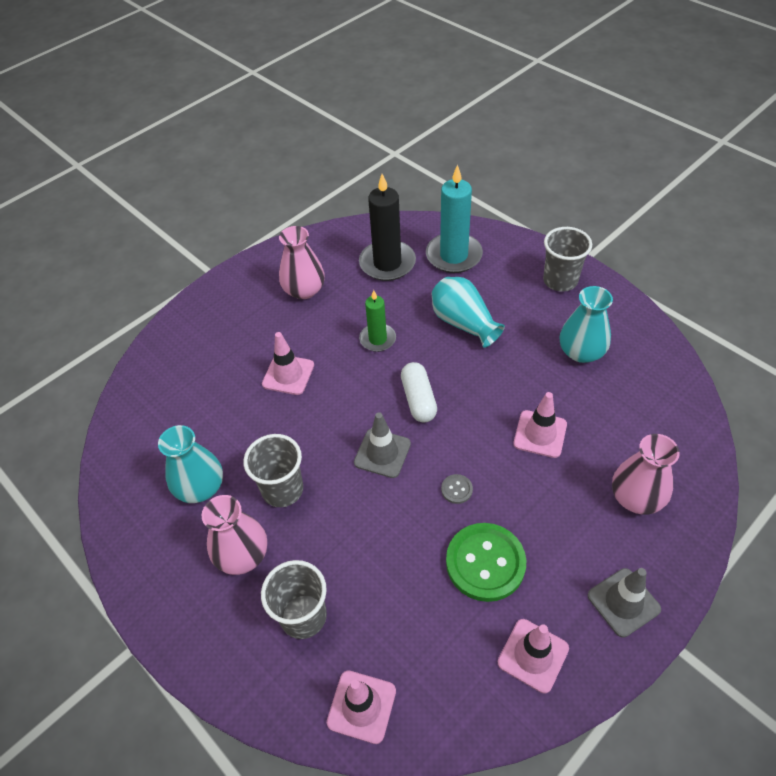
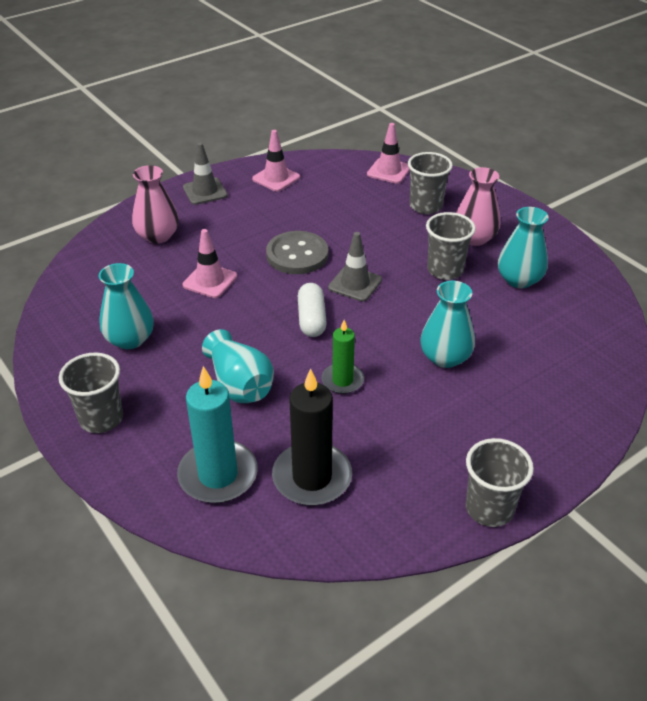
camera: 175 degrees left, 10 degrees down
pink traffic cone [262,332,314,395] -> turquoise vase [420,281,475,368]
pink vase [279,226,325,299] -> none
grey button [441,474,473,504] -> grey button [266,231,328,274], size x2.36
green button [446,523,526,602] -> none
none -> grey cup [466,438,534,527]

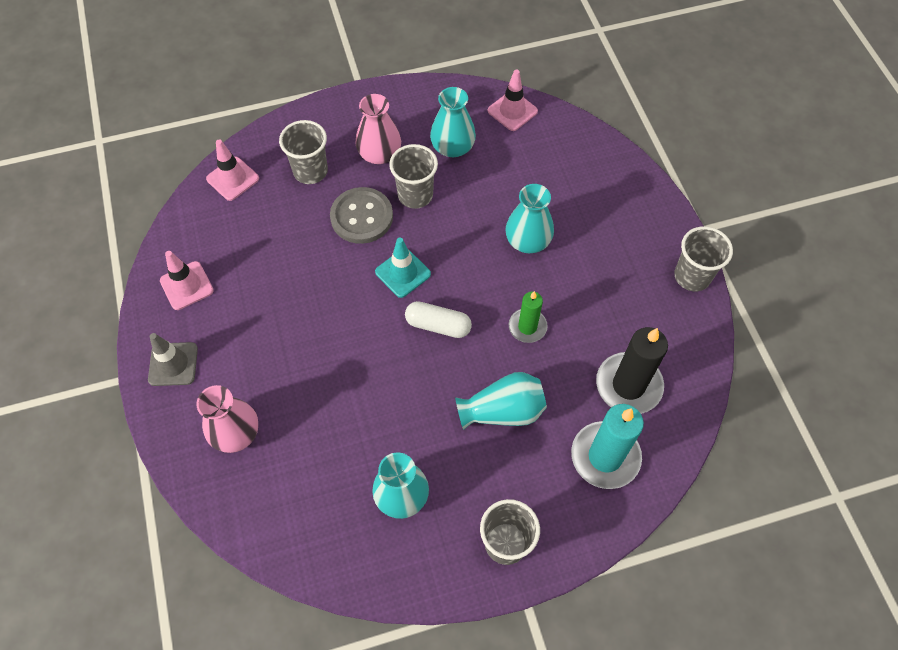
camera: 70 degrees left, 20 degrees up
pink traffic cone [183,229,237,298] -> pink traffic cone moved to [488,69,538,131]
grey button [266,231,328,274] -> grey button moved to [330,187,393,244]
grey traffic cone [328,232,382,302] -> turquoise traffic cone [375,238,431,298]

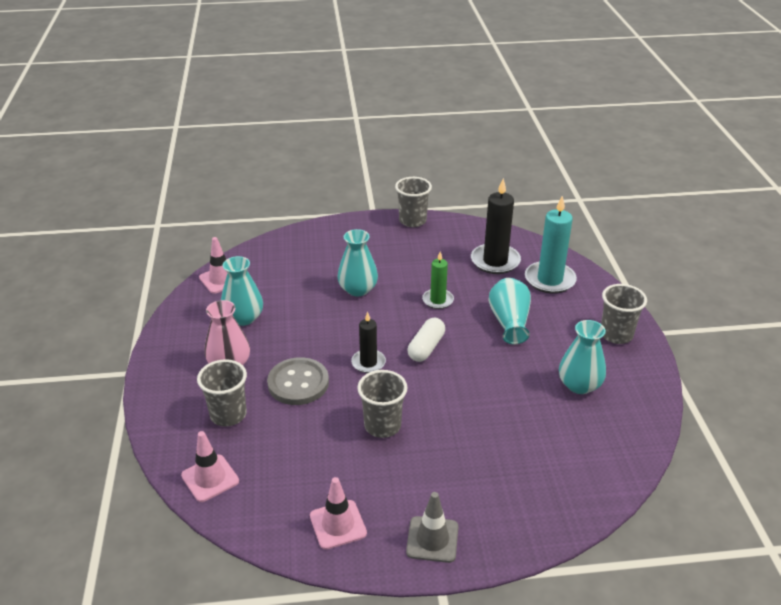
camera: 80 degrees left, 25 degrees down
pink vase [197,385,258,453] -> none
turquoise traffic cone [375,238,431,298] -> black candle [351,312,386,373]
grey cup [389,144,438,209] -> grey cup moved to [357,370,407,438]

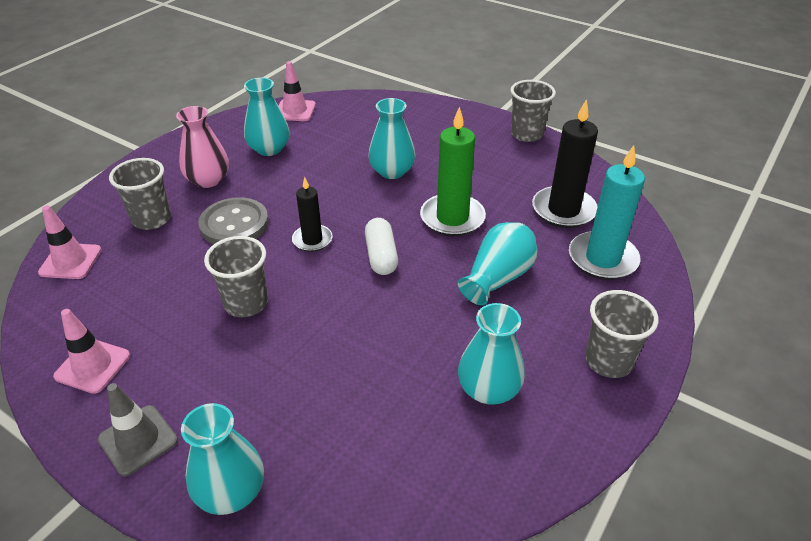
camera: 40 degrees right, 5 degrees up
white capsule [408,318,445,362] -> white capsule turned 75 degrees counterclockwise [365,218,398,275]
green candle [422,252,454,309] -> green candle [420,107,486,236], size x1.68
none -> turquoise vase [181,403,264,515]

